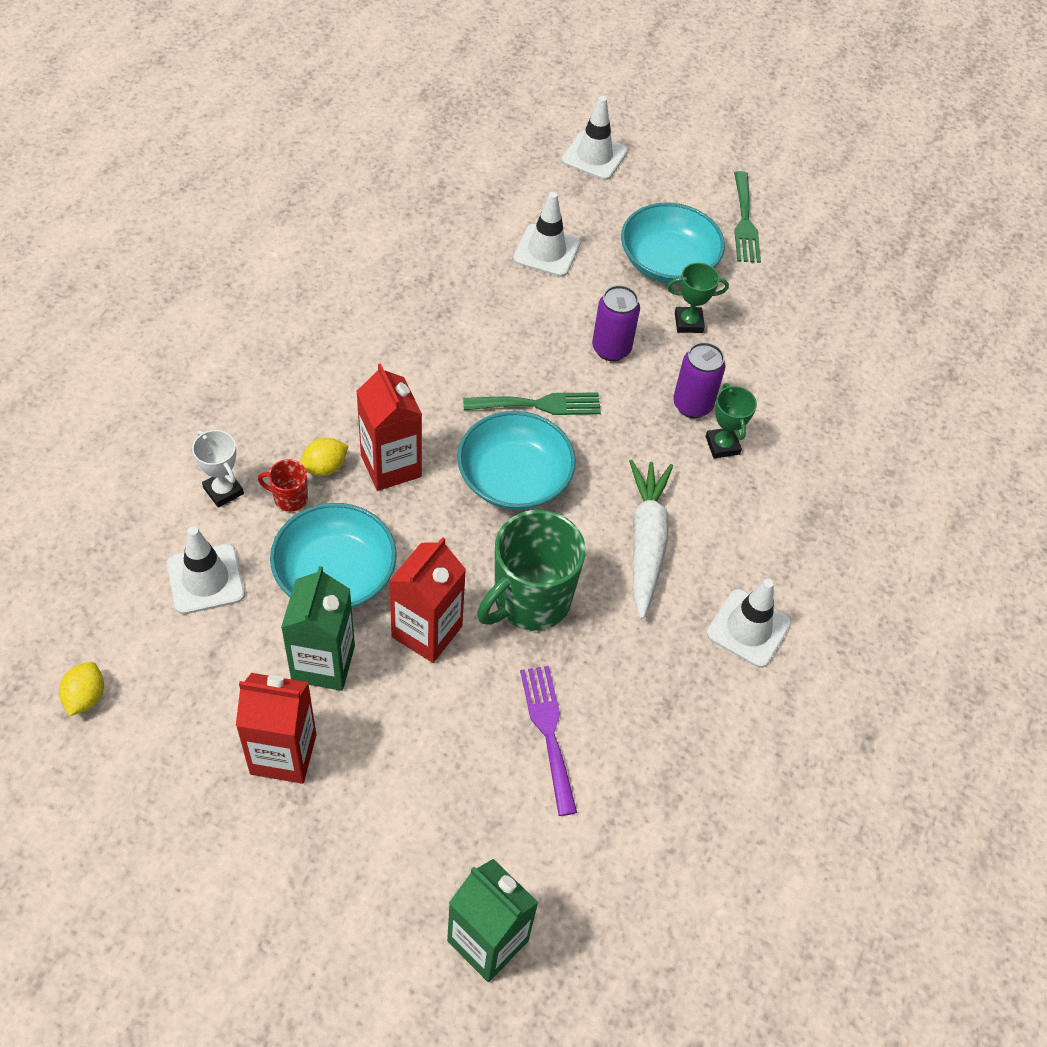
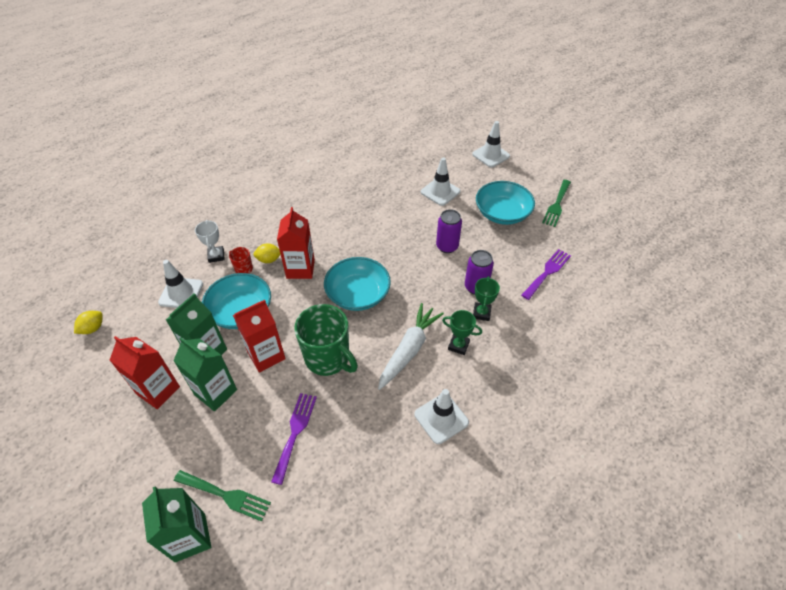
camera: 30 degrees right, 5 degrees down
green fork [463,392,601,415] -> green fork moved to [174,470,271,522]
green mug [477,510,586,631] -> green mug turned 120 degrees counterclockwise [294,304,358,376]
green trophy [667,263,729,333] -> green trophy moved to [442,310,482,355]
none -> green carton [173,338,237,411]
none -> purple fork [521,249,571,300]

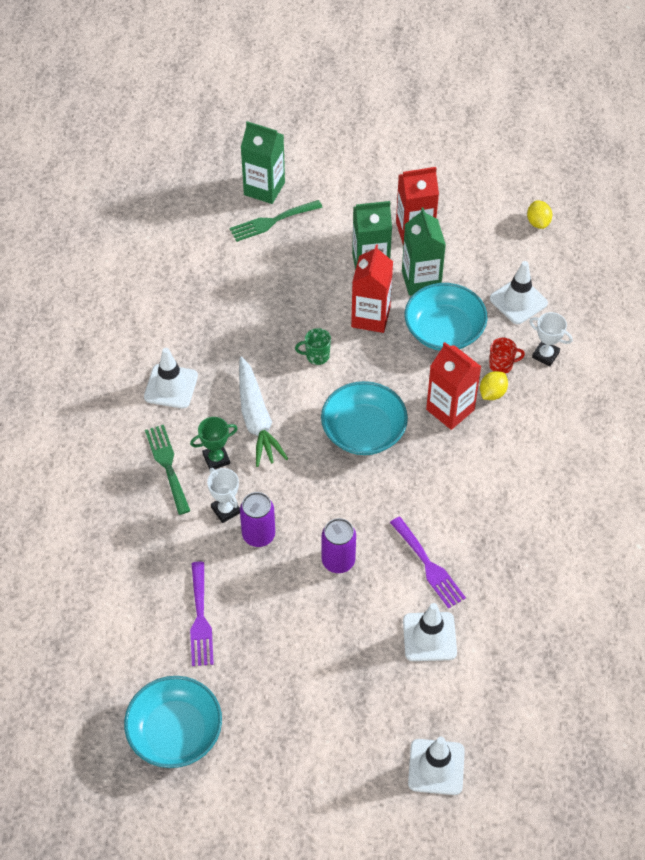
camera: 135 degrees right, 5 degrees up
purple fork [271,393,317,485] -> purple fork moved to [390,517,466,609]
green mug [294,304,358,376] -> green mug [295,328,331,365], size x0.45
green trophy [473,276,500,321] -> white trophy [207,468,240,523]
turquoise bowl [476,181,535,225] -> turquoise bowl moved to [124,676,222,768]
green fork [542,180,571,227] -> green fork moved to [145,425,190,515]

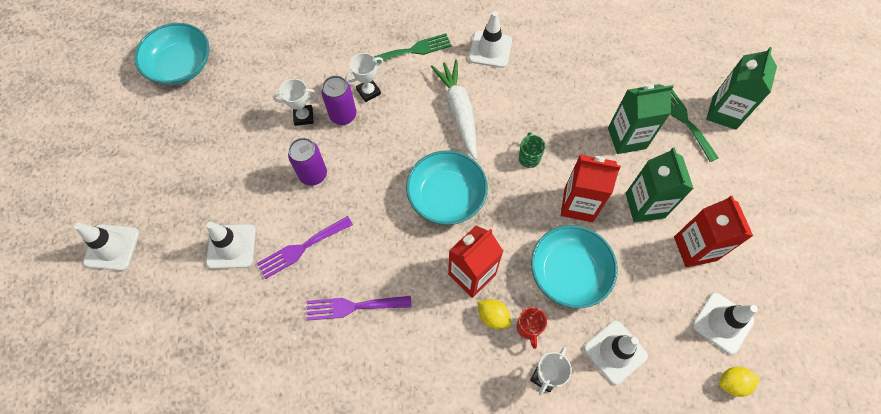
camera: 90 degrees right, 10 degrees up
green trophy [190,417,238,470] -> none
purple fork [190,561,214,666] -> purple fork moved to [307,296,411,321]
white carrot [239,356,288,467] -> white carrot turned 90 degrees clockwise [431,60,477,160]
green carton [402,208,446,296] -> green carton moved to [608,84,674,154]
none -> white trophy [273,79,318,126]
none -> white traffic cone [692,293,758,354]

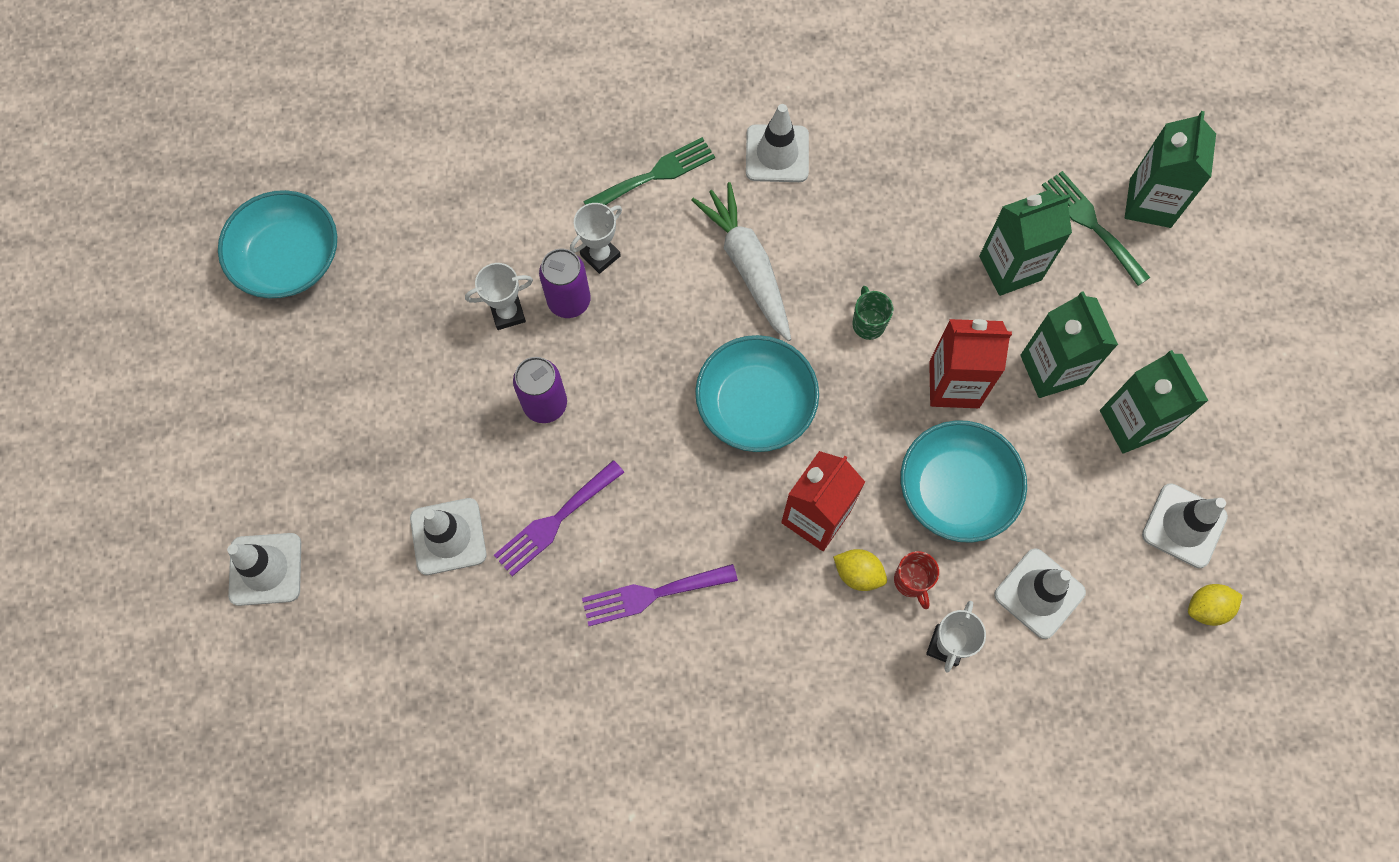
camera: 10 degrees left, 5 degrees up
red carton [674,196,753,267] -> green carton [1100,350,1209,453]

